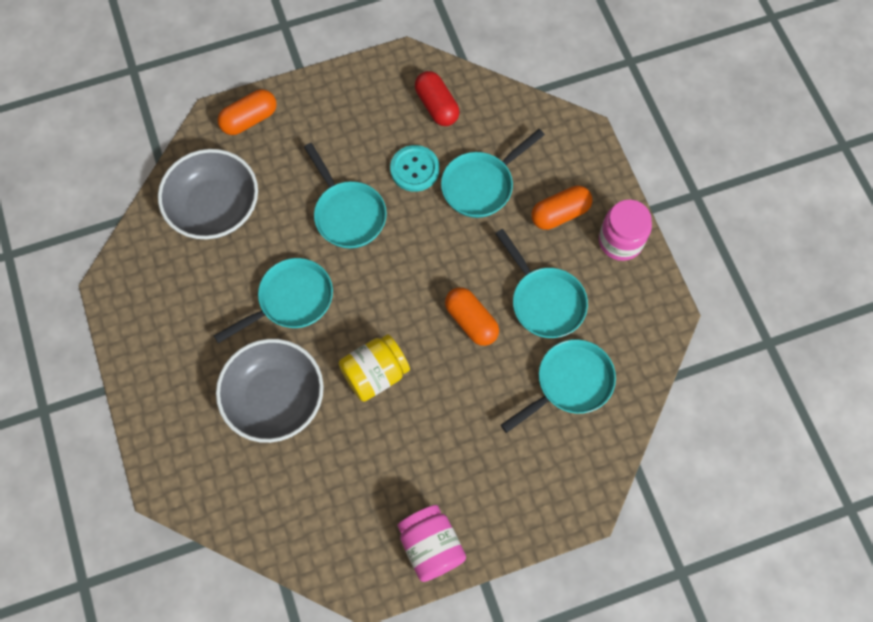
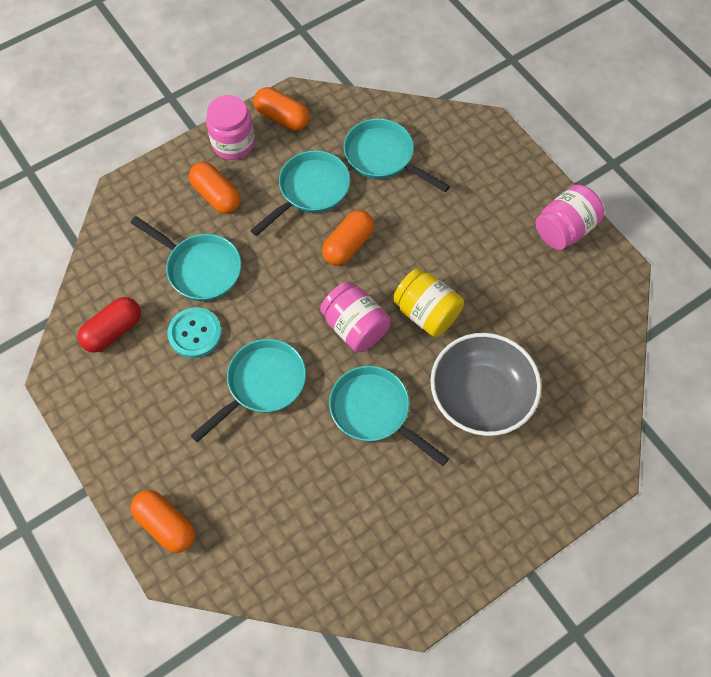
camera: 105 degrees left, 5 degrees down
grey bowl [158,149,258,239] -> none
none -> orange capsule [253,87,310,131]
none -> pink jar [320,281,391,352]

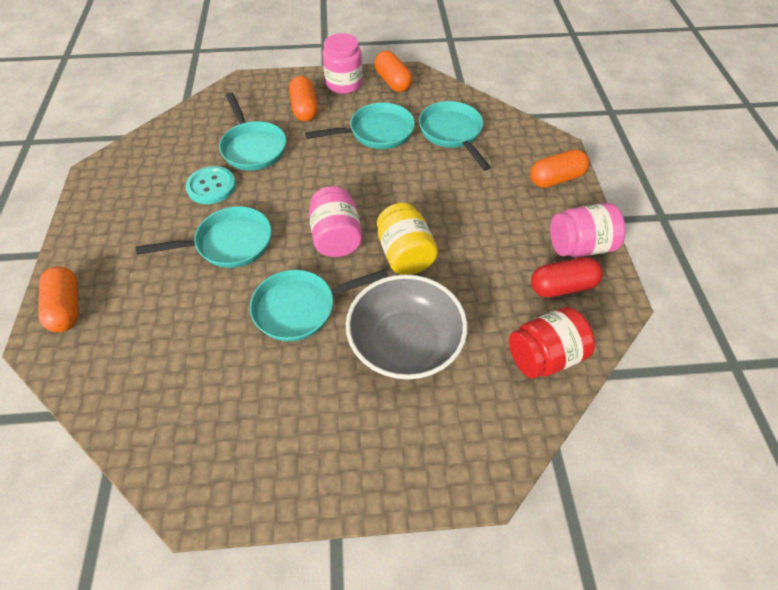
camera: 30 degrees right, 10 degrees down
red capsule [78,297,141,353] -> red capsule moved to [531,257,603,298]
orange capsule [322,210,374,265] -> orange capsule moved to [530,149,589,188]
turquoise pan [329,366,449,466] -> turquoise pan turned 90 degrees counterclockwise [250,269,388,342]
none -> red jar [509,307,595,379]

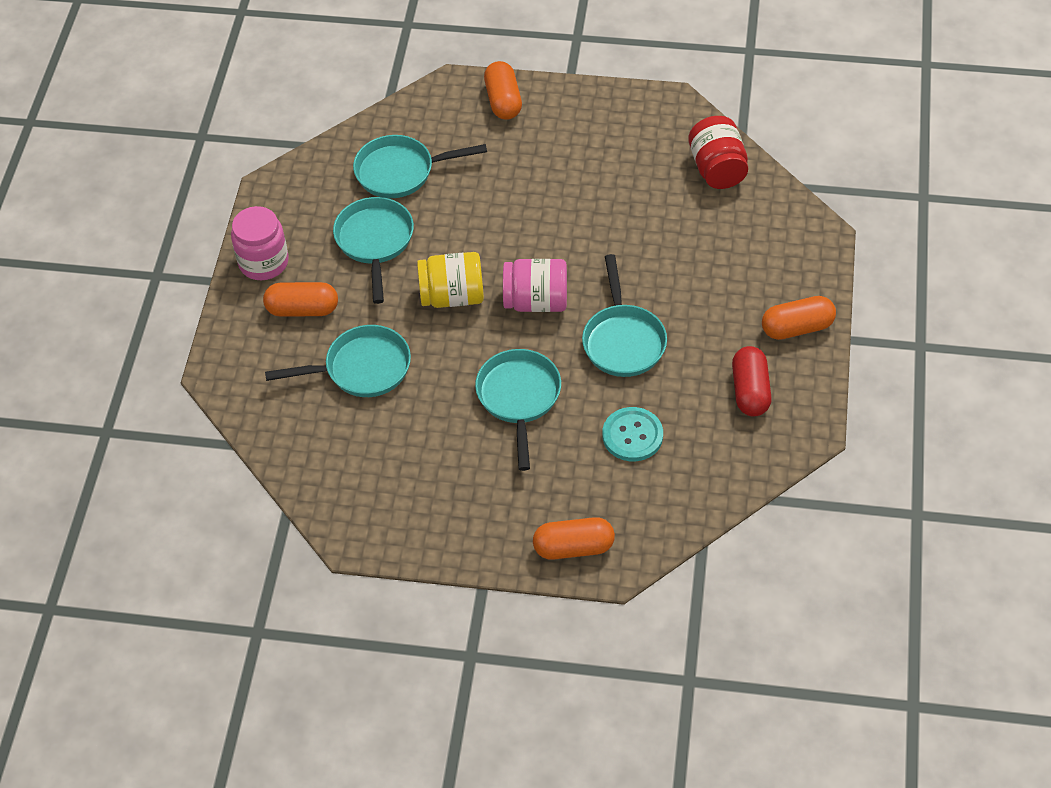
camera: 75 degrees left, 0 degrees up
turquoise button [186,166,236,204] -> turquoise button moved to [602,407,663,461]
grey bowl [346,275,468,380] -> none
orange capsule [375,51,412,92] -> orange capsule moved to [762,296,836,340]
yellow jar [377,203,438,275] -> yellow jar moved to [417,252,484,308]
red capsule [531,257,603,298] -> red capsule moved to [732,346,772,417]
pink jar [550,203,626,257] -> none

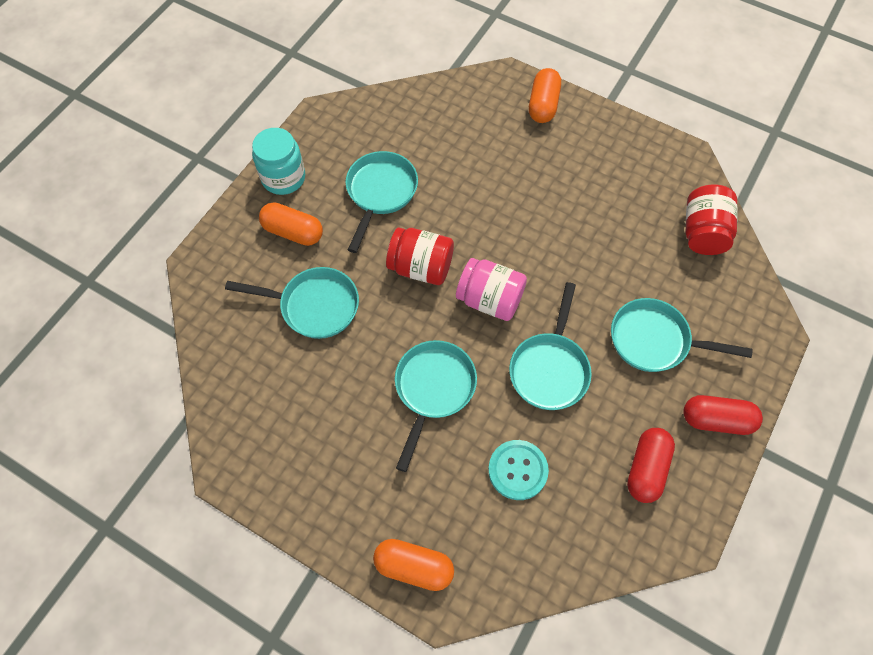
camera: 20 degrees right, 10 degrees up
pink jar [231,206,289,280] -> turquoise jar [252,128,305,195]
turquoise pan [353,135,487,198] -> turquoise pan moved to [611,298,753,372]
yellow jar [417,252,484,308] -> red jar [386,227,454,285]
orange capsule [762,296,836,340] -> red capsule [683,395,763,435]

